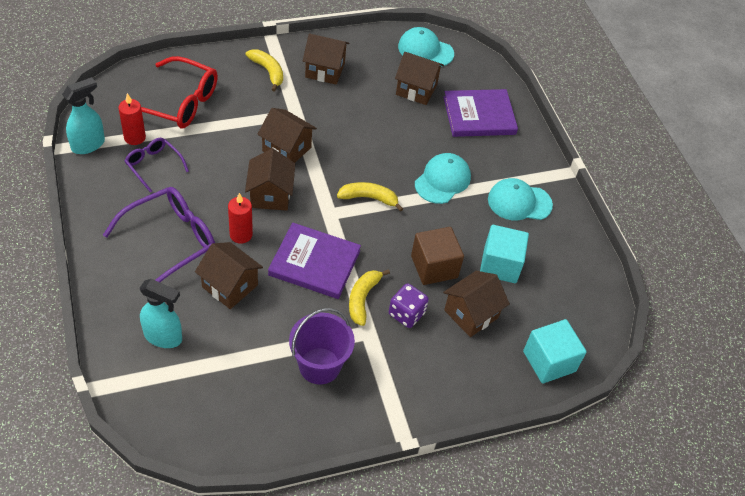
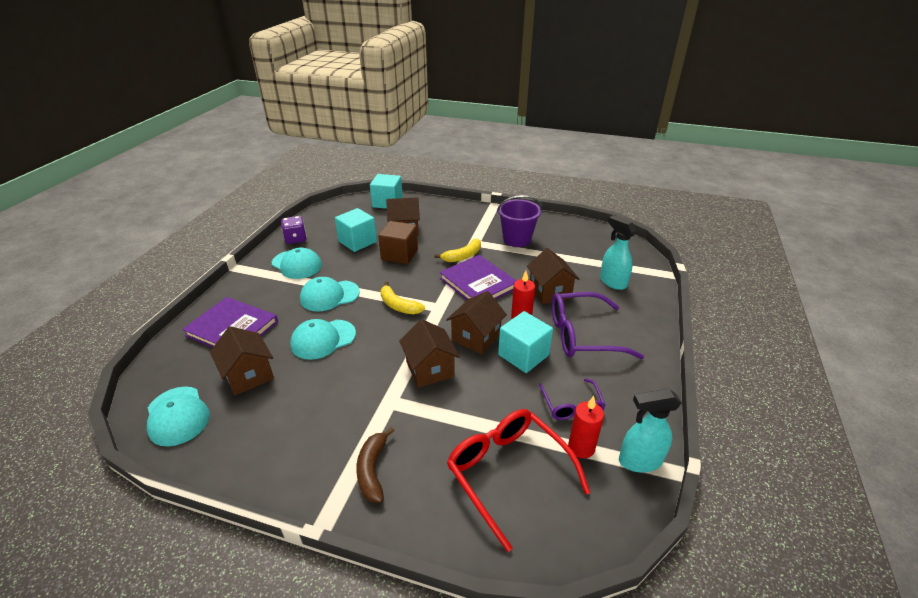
camera: 140 degrees left, 15 degrees down
yellow banana [246,49,283,92] -> brown banana [356,427,395,503]
brown house [303,34,349,85] -> none
purple dice [389,283,429,328] -> purple dice moved to [281,216,307,244]
none -> turquoise cap [290,319,356,360]
none -> turquoise cube [498,311,553,373]

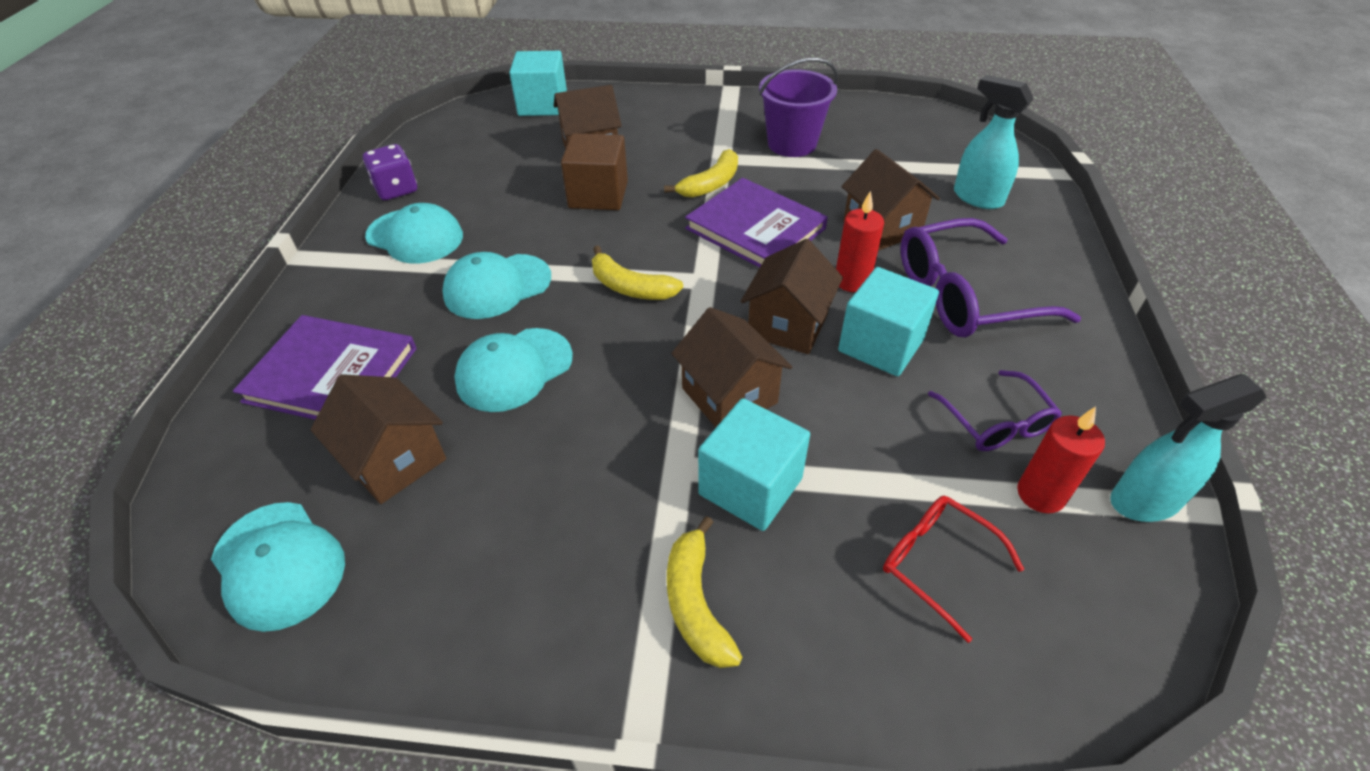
camera: 10 degrees left, 10 degrees up
turquoise cube [335,208,377,252] -> turquoise cube moved to [698,398,810,531]
brown banana [356,427,395,503] -> yellow banana [667,516,742,668]
red glasses [447,409,591,552] -> red glasses [883,496,1024,643], size x0.57

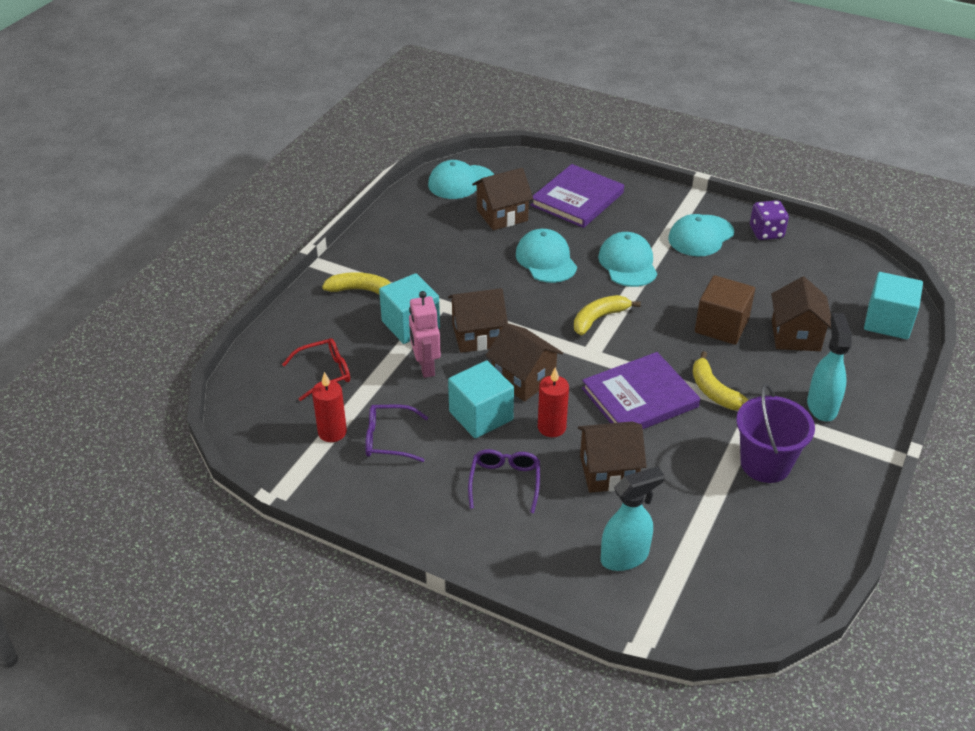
camera: 110 degrees right, 5 degrees down
purple glasses [900,218,1081,337] -> purple glasses [468,449,540,513], size x0.57
turquoise spray bottle [1110,374,1266,522] -> turquoise spray bottle moved to [807,313,852,422]
none -> pink robot [409,291,441,378]

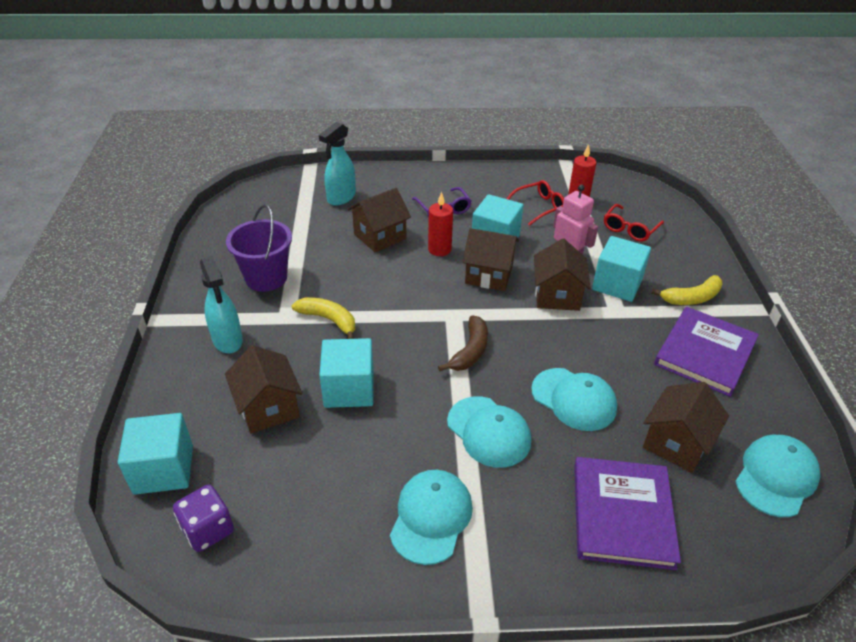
camera: 150 degrees right, 0 degrees up
purple glasses [365,405,428,462] -> red glasses [507,180,564,226]
brown house [448,288,508,353] -> brown house turned 45 degrees counterclockwise [534,239,591,311]
yellow banana [574,295,641,335] -> brown banana [438,316,488,371]
purple book [582,352,700,429] -> purple book moved to [654,307,759,397]
brown cube [695,275,755,345] -> turquoise cube [319,338,374,408]
purple dice [750,200,789,240] -> purple dice moved to [173,485,234,552]

